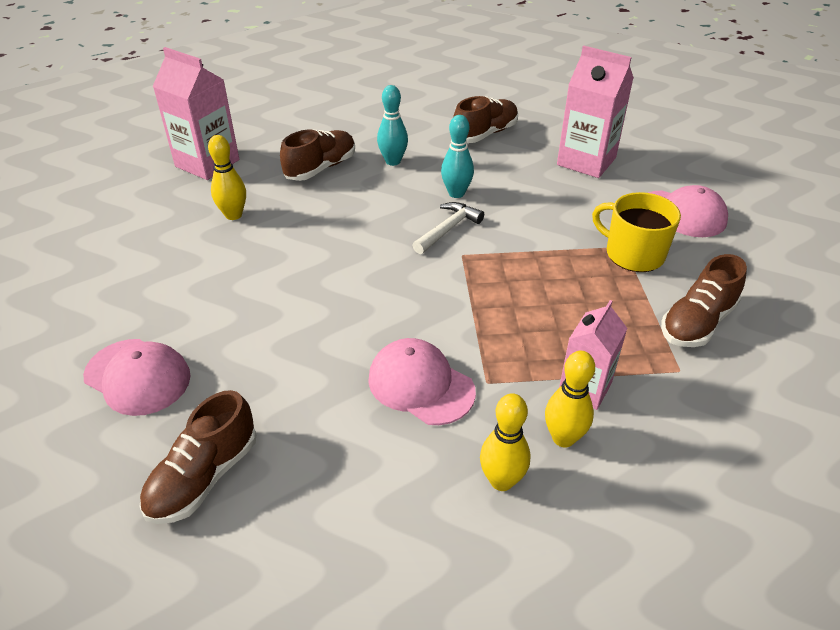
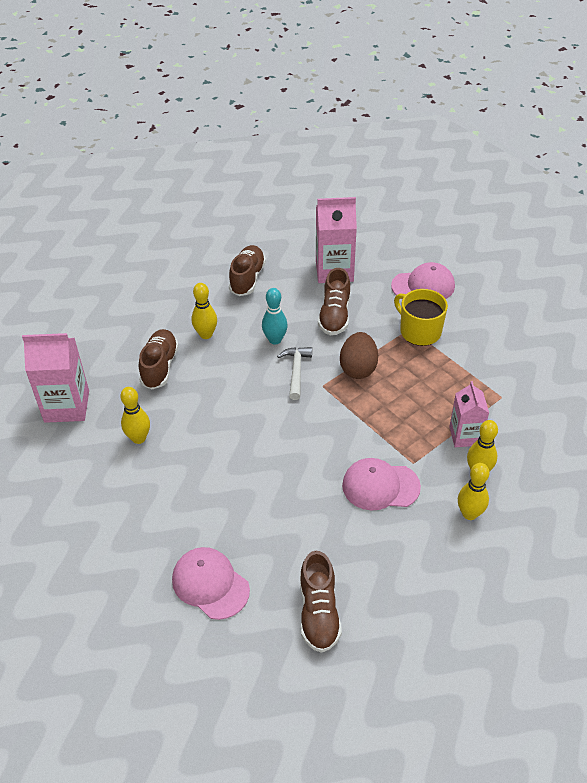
camera: 35 degrees left, 5 degrees up
pink cap [83,339,191,416] -> pink cap turned 135 degrees counterclockwise [172,547,250,620]
turquoise bowling pin [377,85,408,166] -> yellow bowling pin [192,283,217,339]
yellow mug [592,192,681,272] -> yellow mug turned 45 degrees clockwise [394,289,448,346]
brown shoe [661,254,747,347] -> brown shoe moved to [318,268,350,335]
none -> brown egg [340,332,378,379]

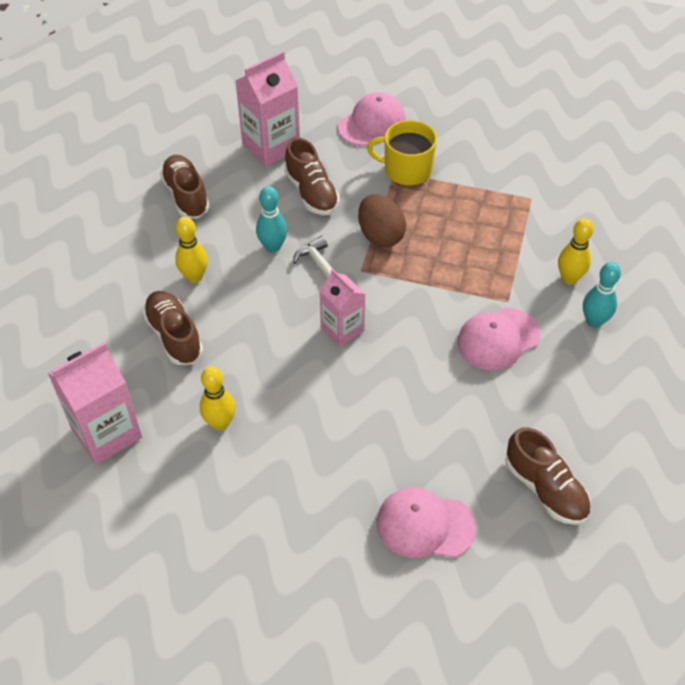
camera: 35 degrees left, 5 degrees up
pink carton [449,381,489,447] -> pink carton moved to [319,269,365,347]
yellow bowling pin [458,463,490,520] -> turquoise bowling pin [583,262,621,328]

